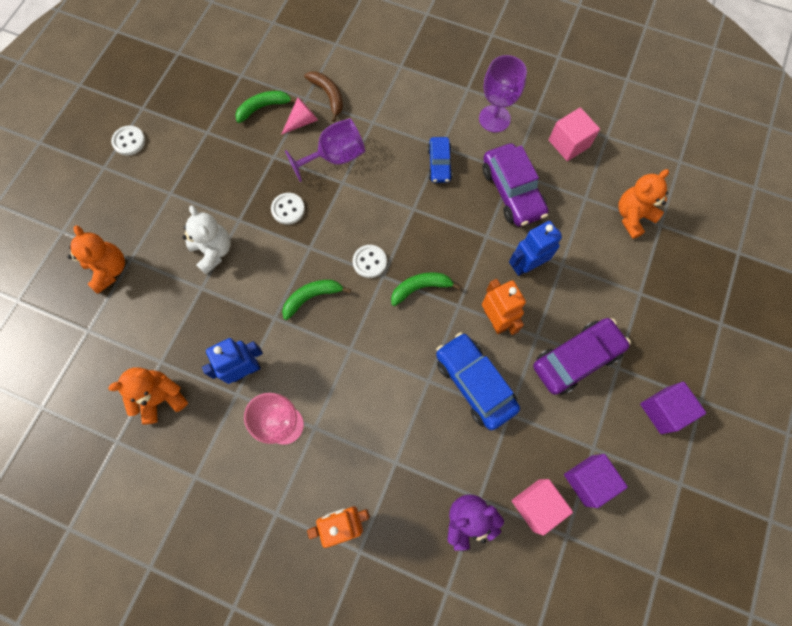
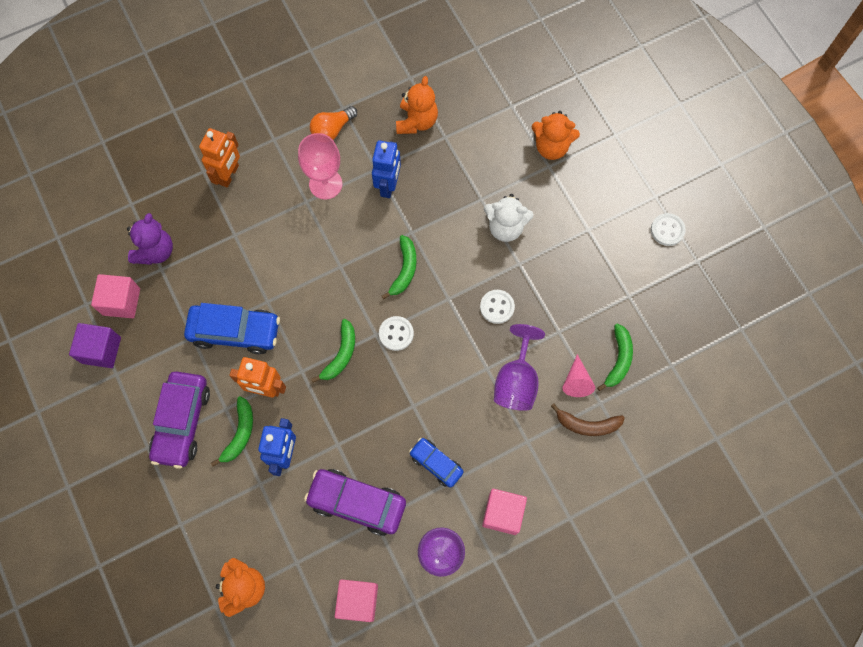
camera: 130 degrees right, 0 degrees up
purple cube [640,382,706,434] -> none
none -> green banana [211,396,253,467]
none -> orange light bulb [310,106,357,140]
none -> pink cube [482,489,527,535]

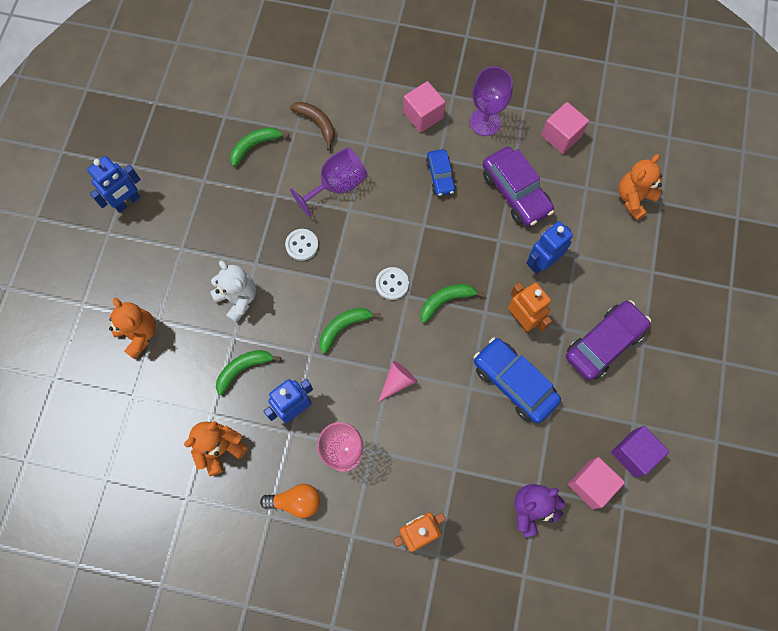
camera: 140 degrees left, 0 degrees up
green banana [211,396,253,467] -> green banana moved to [216,350,281,395]
pink cone [562,354,595,397] -> pink cone moved to [378,361,417,402]
white button [651,213,686,246] -> blue robot [87,156,141,213]

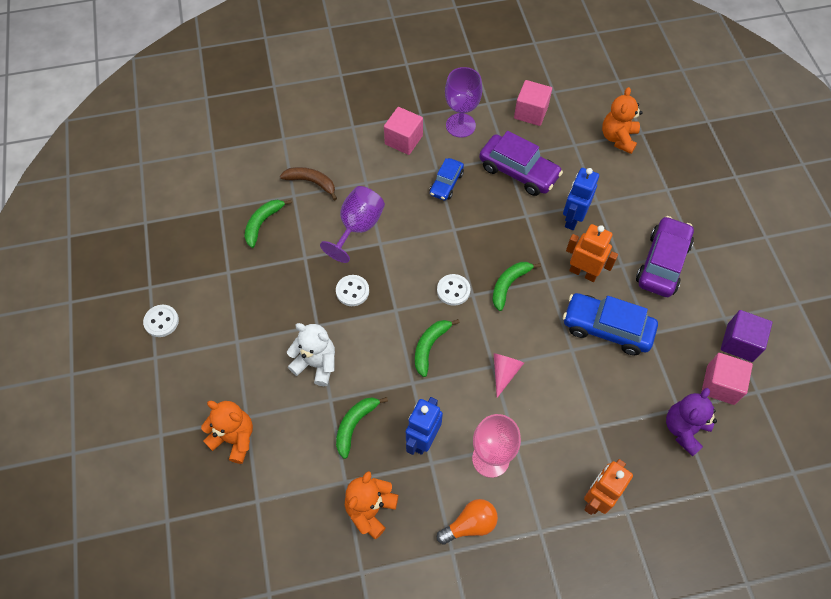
camera: 25 degrees left, 10 degrees down
blue robot [87,156,141,213] -> white button [143,305,179,337]
blue car [426,149,456,196] -> blue car turned 60 degrees clockwise [430,158,464,200]

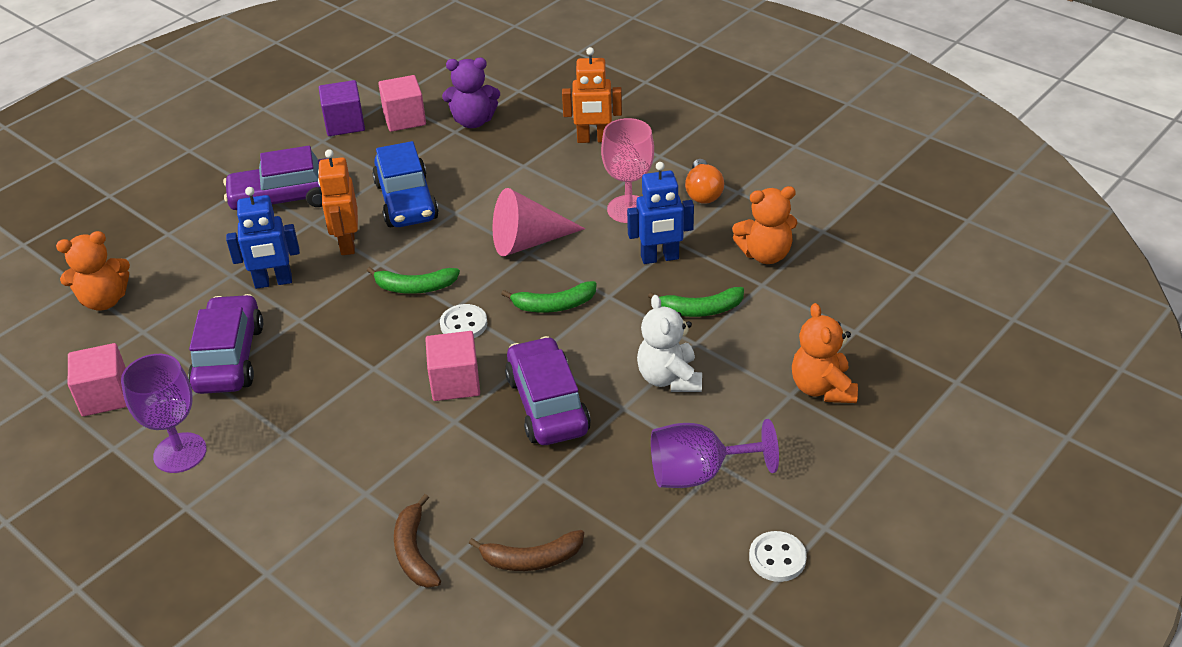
camera: 125 degrees left, 20 degrees down
green banana [244,200,292,248] -> brown banana [468,530,584,571]
purple goblet [320,186,385,263] -> purple goblet moved to [651,419,779,488]
white button [336,275,369,306] -> purple car [505,336,591,445]
pink cube [384,107,423,155] -> pink cube moved to [425,331,480,401]
blue car [430,158,464,200] -> none
orange light bulb [437,499,498,545] -> orange light bulb turned 120 degrees counterclockwise [685,159,724,204]
pink cone [494,353,524,398] -> pink cone [492,188,585,256], size x1.68

